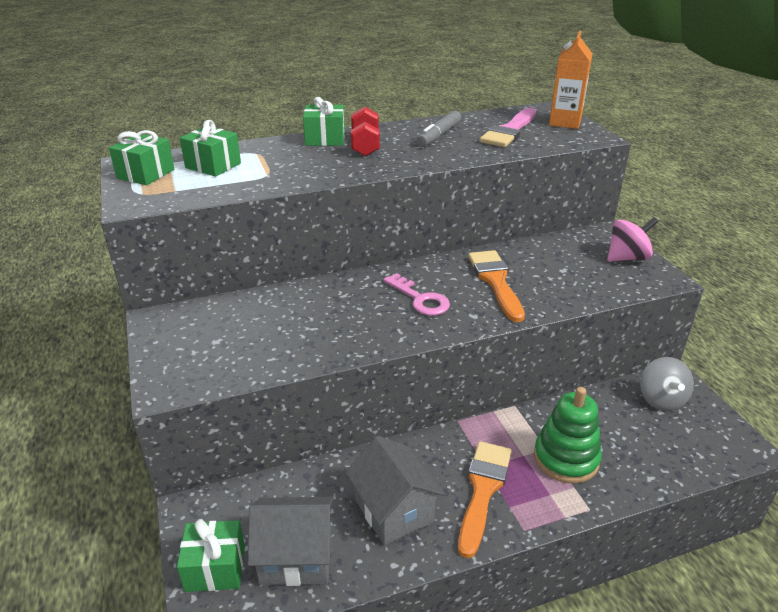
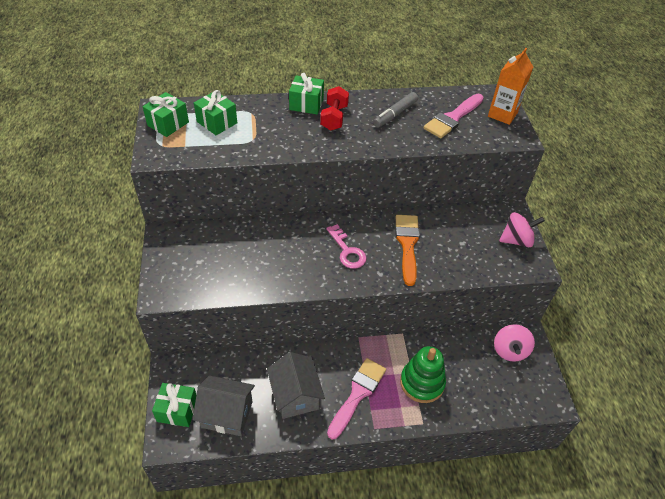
camera: 10 degrees right, 15 degrees up
orange brush [458,441,512,558] -> pink brush [327,358,386,439]
grey spinning top [640,357,694,411] -> pink spinning top [494,324,535,362]

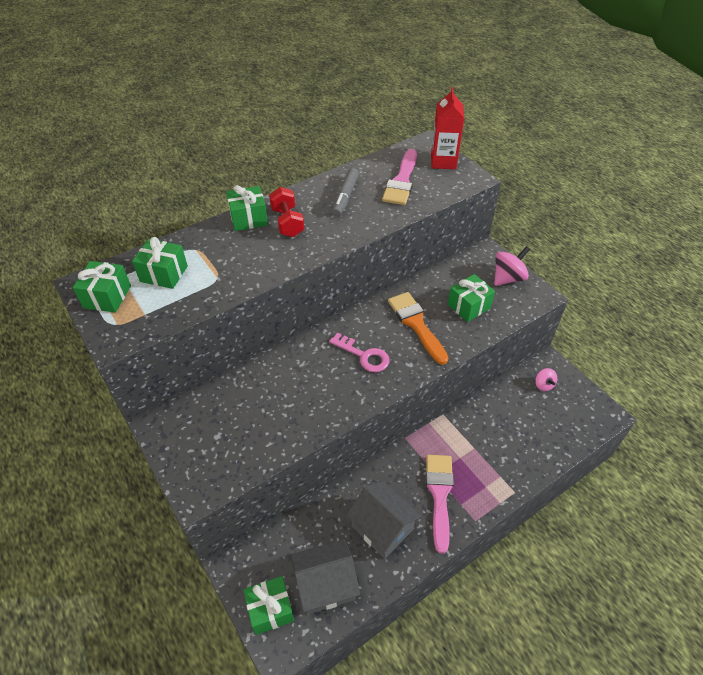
camera: 25 degrees left, 0 degrees up
green stacking toy [400,346,446,403] -> none
orange carton [488,48,533,125] -> red carton [431,87,465,169]
pink spinning top [494,324,535,362] -> pink spinning top [535,368,557,391], size x0.60
none -> green gift [448,274,495,322]

